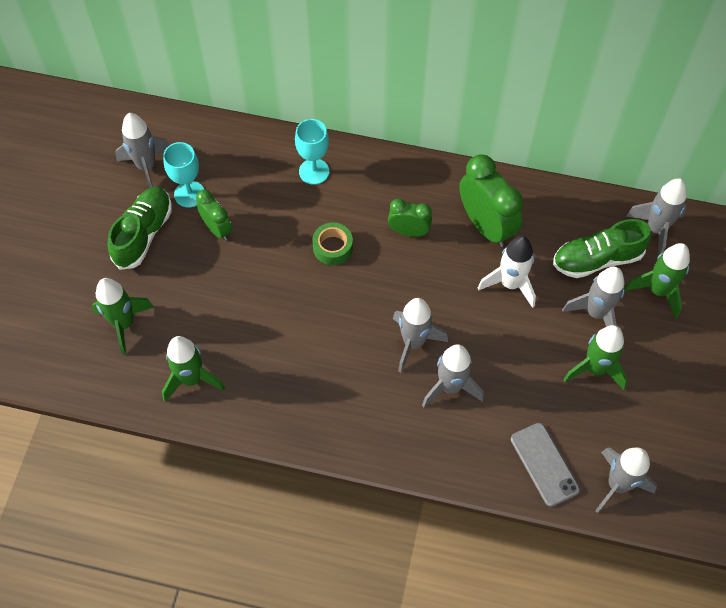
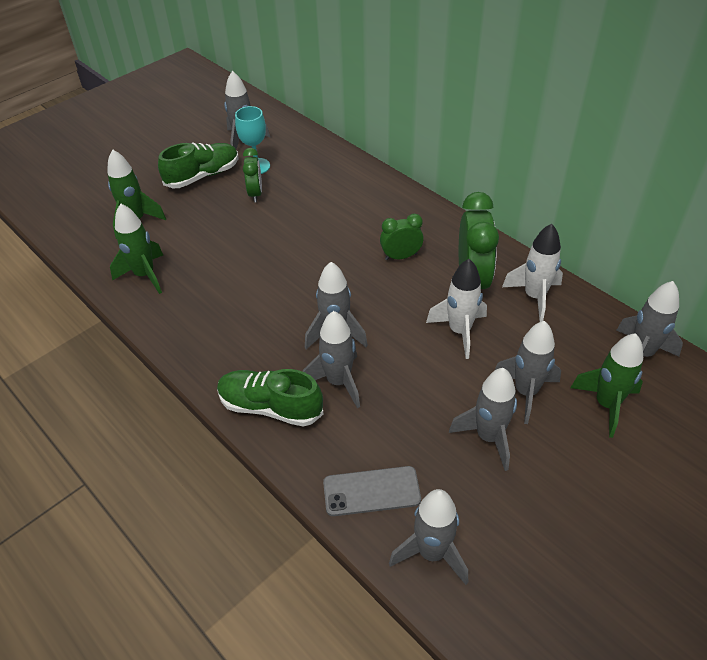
camera: 35 degrees right, 15 degrees down
turquoise goblet [295,119,329,185] -> none
green tape [312,222,353,265] -> none
green clock [388,199,432,237] -> green clock turned 60 degrees counterclockwise [380,214,424,260]
grey phone [511,423,580,507] -> grey phone turned 75 degrees clockwise [323,466,421,516]
green shoe [553,219,652,278] -> green shoe moved to [217,369,324,427]
green rocket [563,325,628,390] -> grey rocket [449,368,517,471]
none -> white rocket [502,224,563,322]

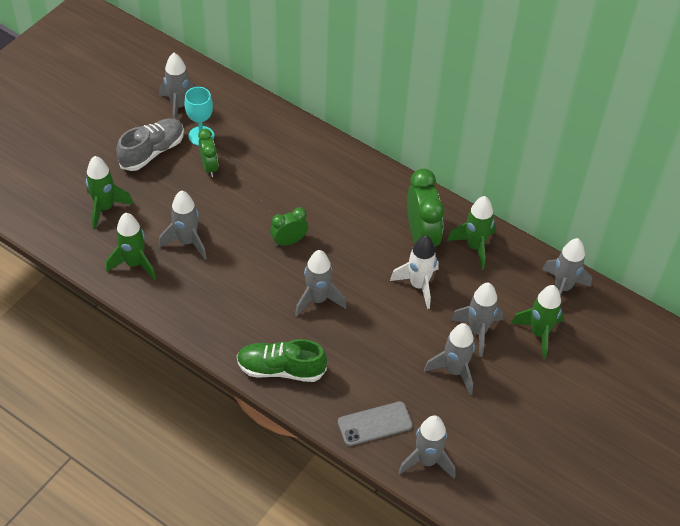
camera: 15 degrees left, 5 degrees up
green shoe [158,142,239,188] -> grey shoe [116,118,184,171]
grey rocket [303,311,360,408] -> grey rocket moved to [159,190,207,259]
green clock [380,214,424,260] -> green clock moved to [270,207,308,247]
white rocket [502,224,563,322] -> green rocket [447,196,496,270]

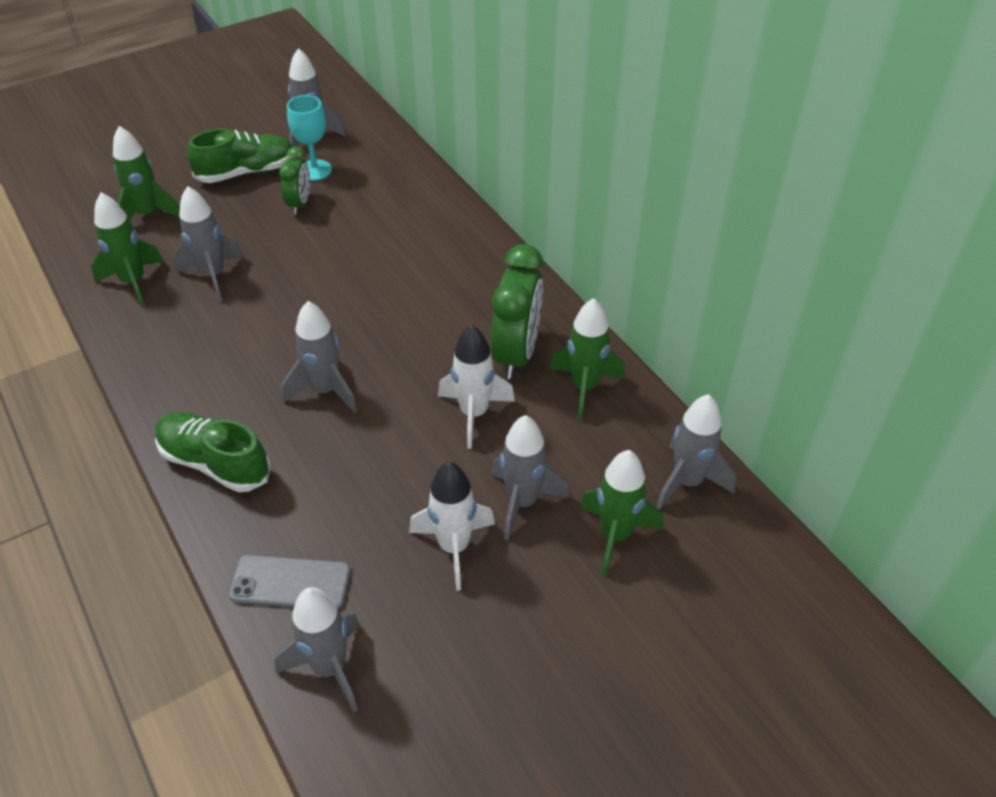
camera: 25 degrees right, 5 degrees down
grey shoe [116,118,184,171] -> green shoe [187,129,294,183]
green clock [270,207,308,247] -> none
grey rocket [424,323,475,395] -> white rocket [409,462,495,591]

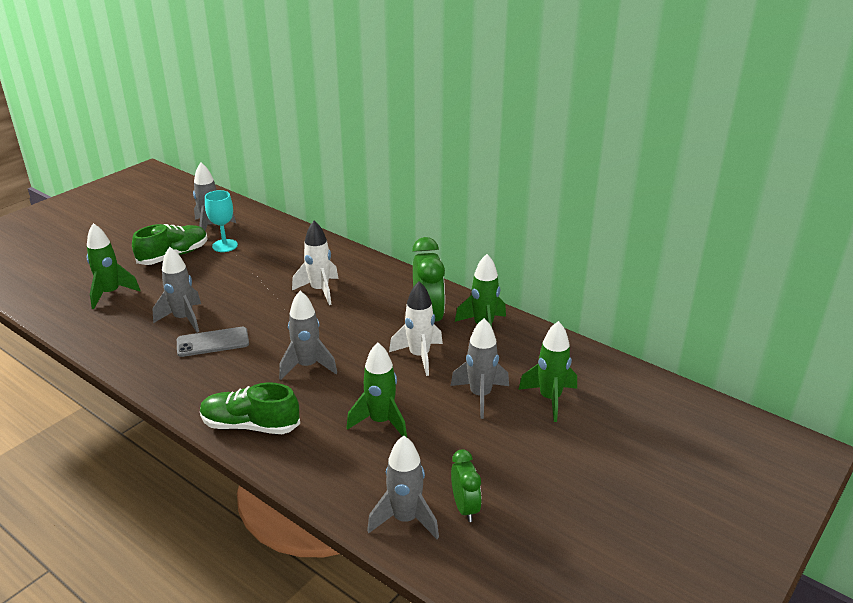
camera: 20 degrees left, 15 degrees down
green rocket [91,193,164,307] -> green rocket moved to [347,343,407,437]
grey phone [229,555,350,609] -> grey phone moved to [177,327,249,357]
green clock [279,146,310,215] -> green clock moved to [451,449,482,522]
white rocket [409,462,495,591] -> white rocket moved to [292,221,339,305]
grey rocket [656,394,736,510] -> none

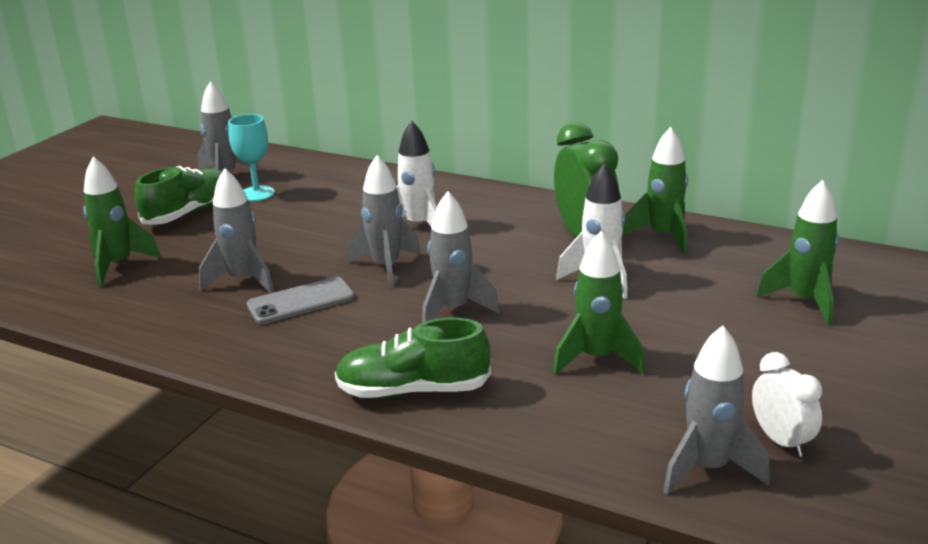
camera: 10 degrees left, 5 degrees down
grey rocket [450,318,509,419] -> grey rocket moved to [347,155,421,288]
green clock [451,449,482,522] -> white clock [752,352,822,457]

